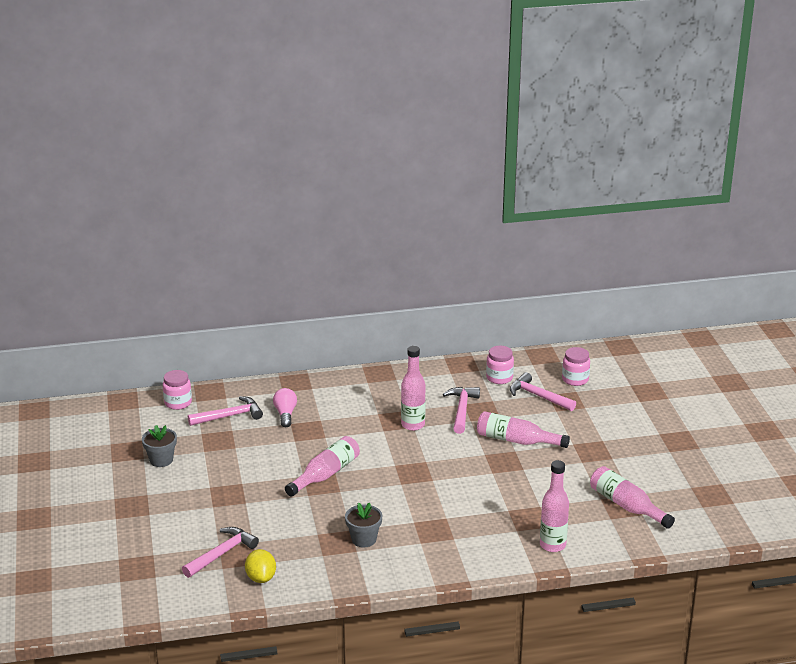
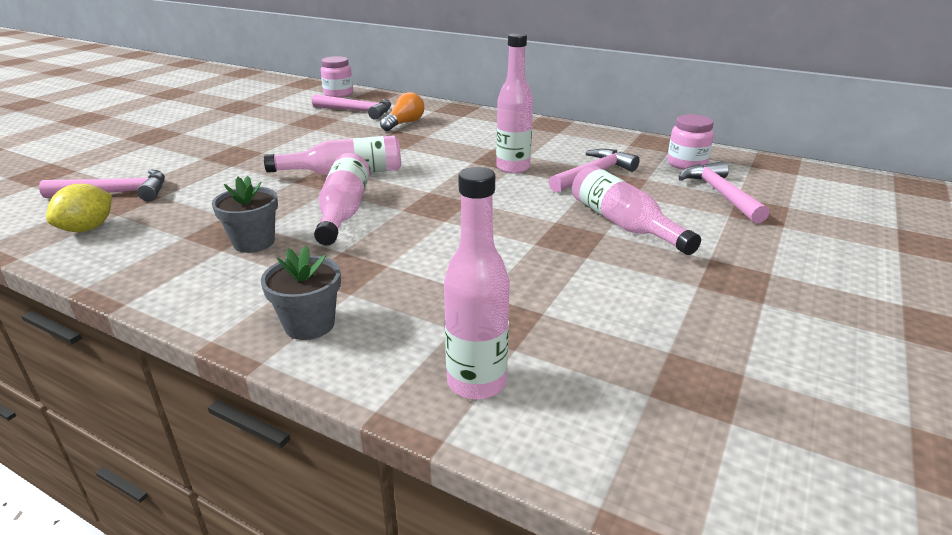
camera: 40 degrees right, 0 degrees up
grey flower pot [142,425,177,467] -> grey flower pot moved to [261,246,341,340]
pink light bulb [273,388,297,427] -> orange light bulb [380,92,424,131]
pink jar [562,347,590,386] -> none
pink bottle [590,466,675,529] -> pink bottle moved to [314,153,370,245]

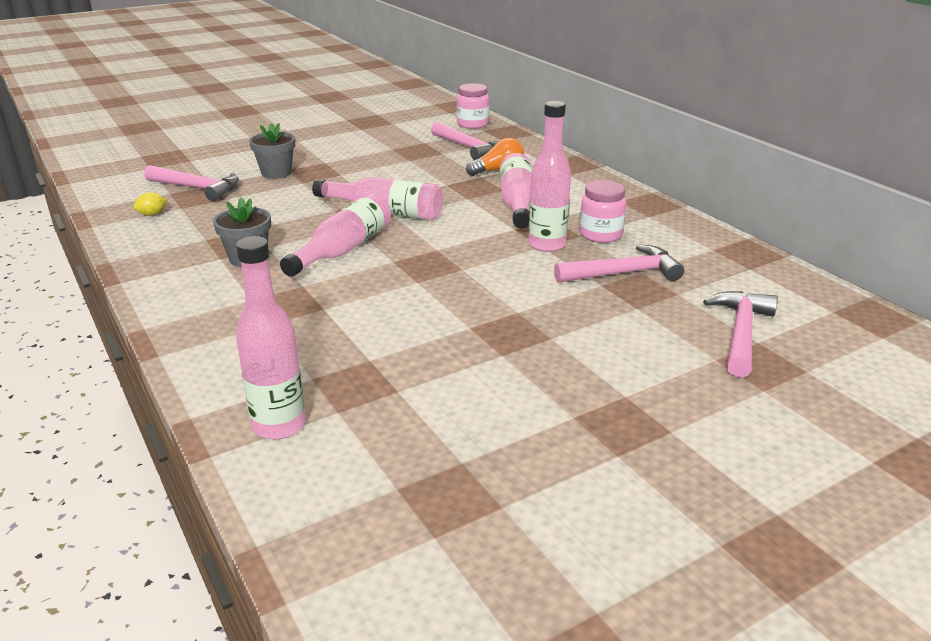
camera: 30 degrees right, 0 degrees up
yellow lemon [46,184,112,232] -> yellow lemon [133,192,167,216], size x0.58
grey flower pot [261,246,341,340] -> grey flower pot moved to [249,123,295,179]
pink bottle [572,165,701,255] -> pink bottle moved to [500,153,533,229]
pink jar [667,114,714,170] -> pink jar moved to [579,180,627,243]

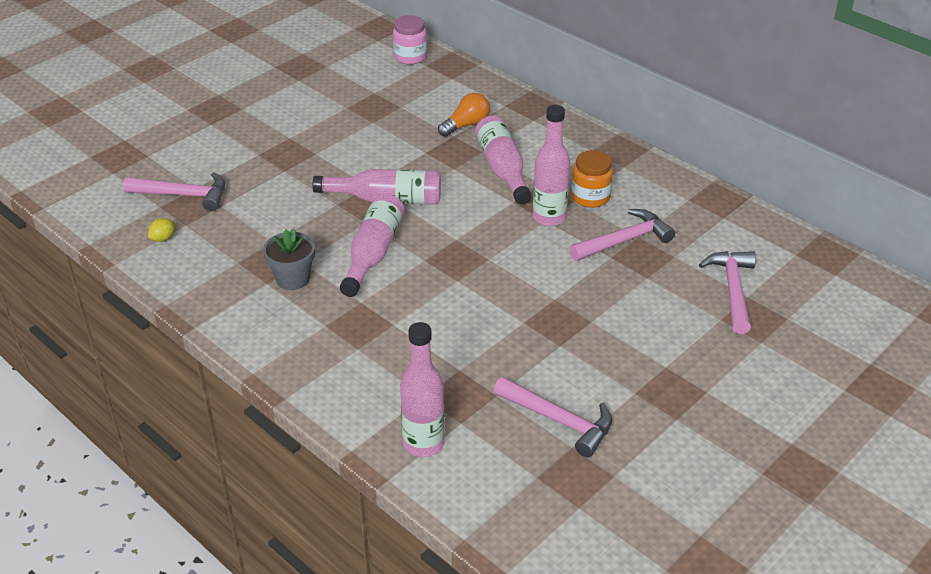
camera: 15 degrees left, 10 degrees up
grey flower pot [249,123,295,179] -> none
pink hammer [431,122,501,160] -> pink hammer moved to [494,377,612,457]
pink jar [579,180,627,243] -> orange jar [571,150,613,208]

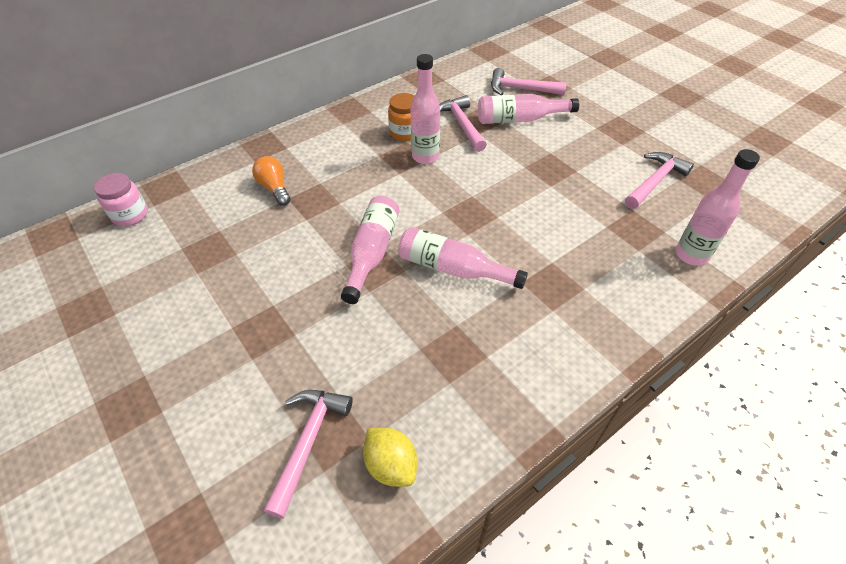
camera: 80 degrees left, 10 degrees up
yellow lemon [148,218,175,242] -> yellow lemon [363,428,417,487], size x1.73
grey flower pot [263,228,315,290] -> none
pink bottle [475,115,532,205] -> pink bottle moved to [478,94,579,124]

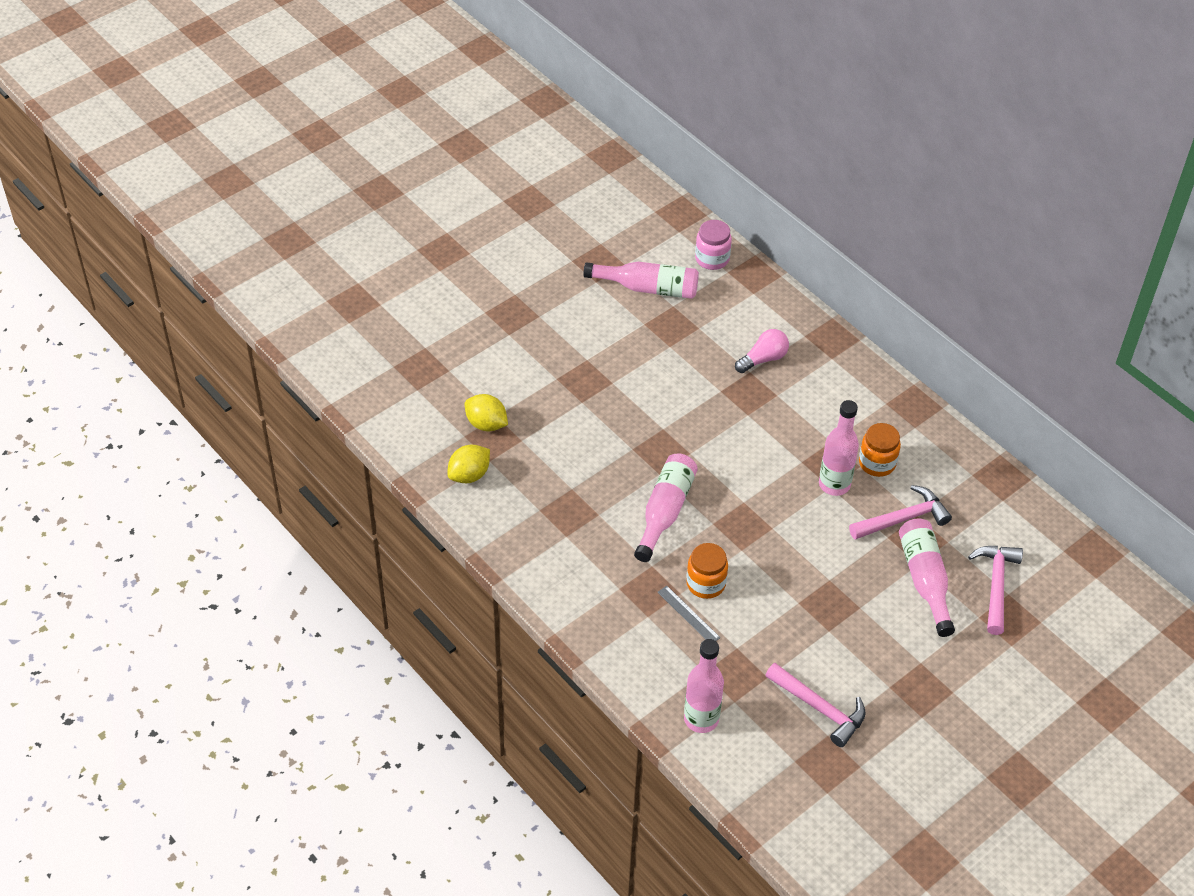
camera: 85 degrees right, 0 degrees up
orange light bulb [252,156,290,206] -> pink light bulb [735,329,789,373]
pink hammer [264,390,353,519] -> yellow lemon [465,394,508,431]
pink bottle [341,196,400,304] -> pink bottle moved to [583,262,699,299]
none -> grey ruler [658,586,720,641]
none -> orange jar [686,543,728,599]

